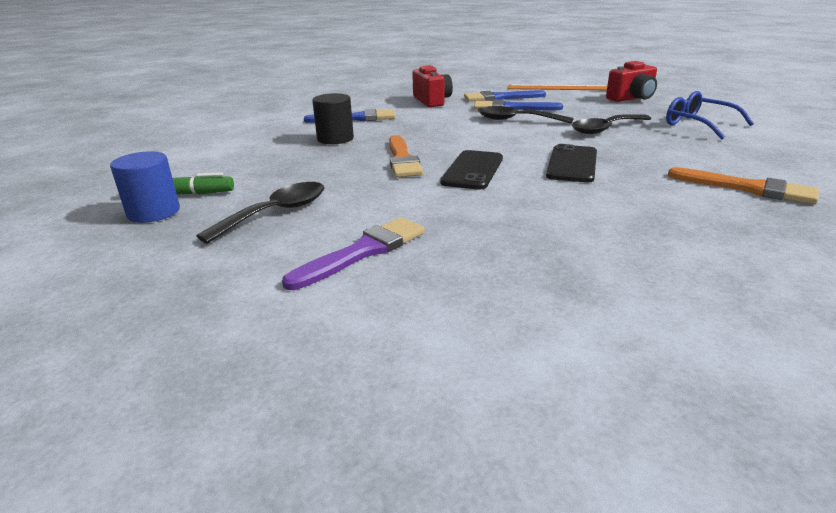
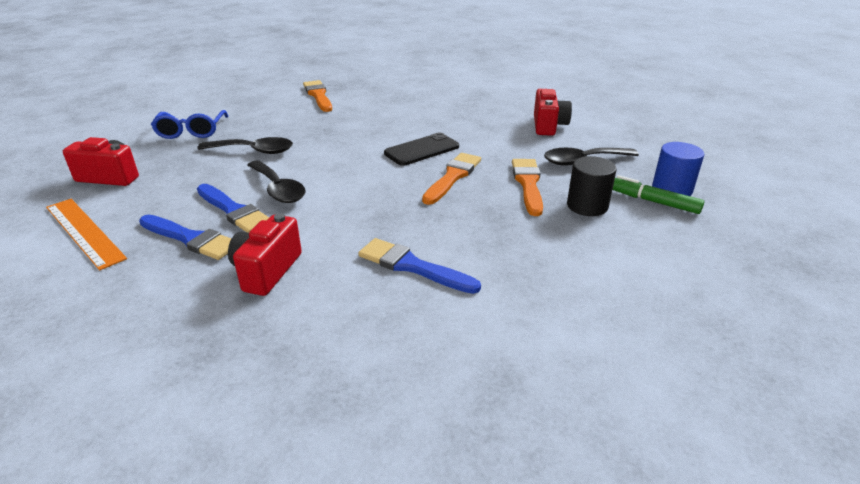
camera: 145 degrees left, 5 degrees up
purple brush [282,217,425,290] -> red camera [534,89,572,136]
black cylinder [312,93,354,144] -> black cylinder moved to [567,156,617,216]
black phone [546,144,597,182] -> none
none -> orange brush [512,159,543,216]

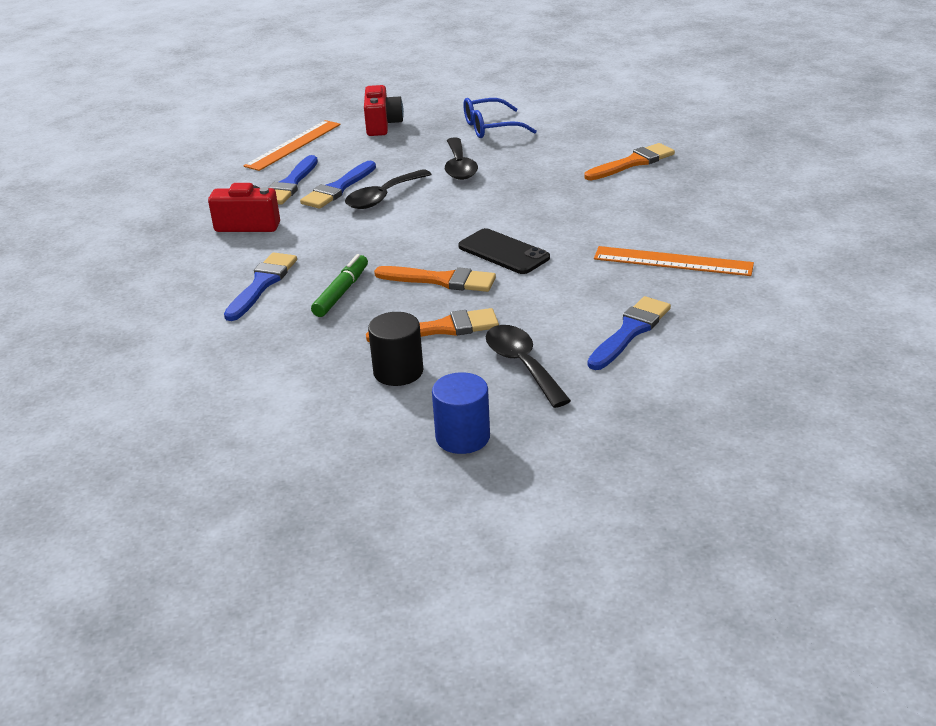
camera: 80 degrees right, 0 degrees up
red camera [534,89,572,136] -> blue brush [588,296,671,370]
green marker [613,175,704,214] -> green marker moved to [311,254,368,317]
none -> orange ruler [594,246,754,276]

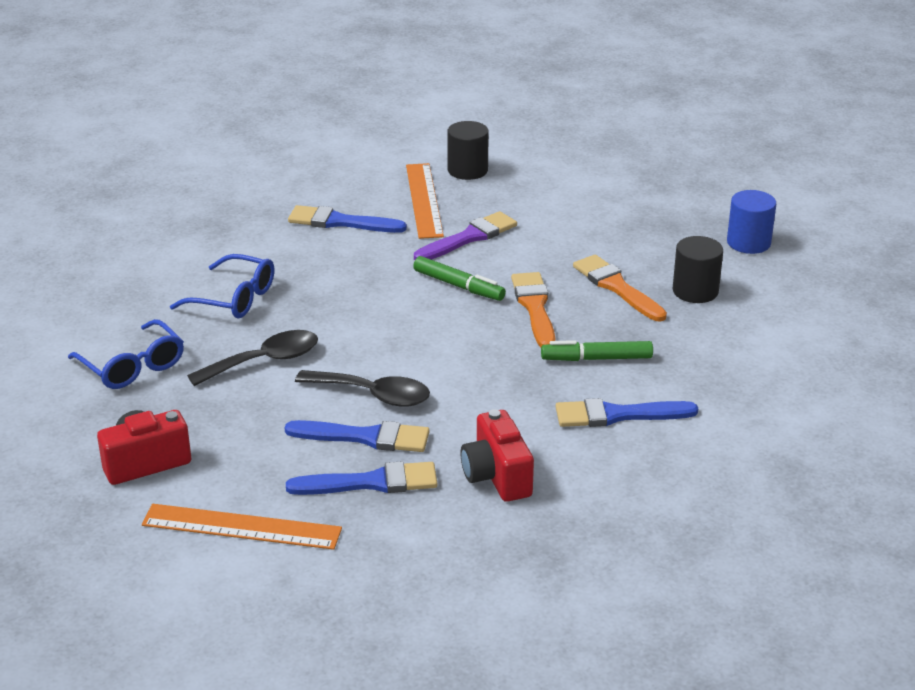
camera: 115 degrees left, 0 degrees up
black phone [458,228,550,274] -> green marker [413,256,506,301]
black spoon [486,325,571,408] -> none
orange brush [584,143,675,180] -> none
blue brush [588,296,671,370] -> blue brush moved to [288,205,407,233]
none -> blue glasses [170,254,275,318]
none -> purple brush [414,211,517,260]
none -> black cylinder [447,121,489,180]

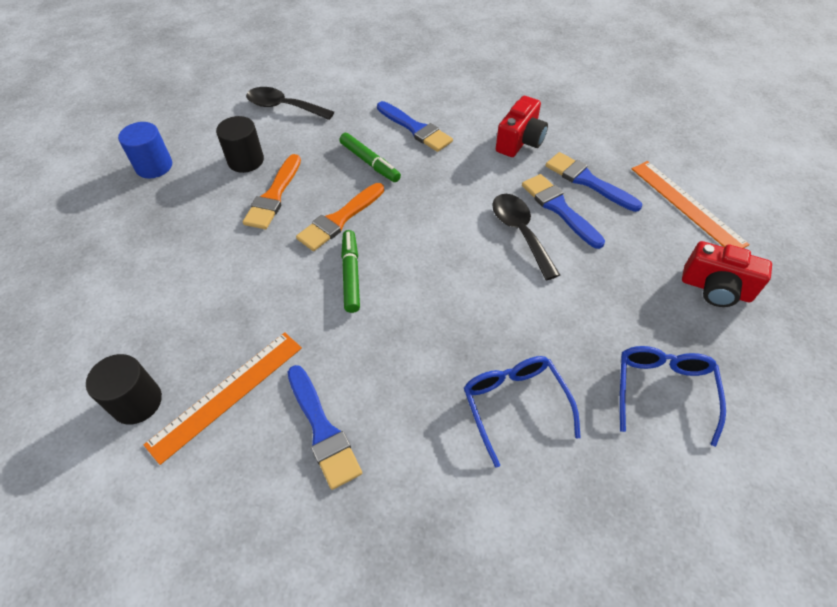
camera: 130 degrees left, 20 degrees up
black spoon [187,330,318,386] -> black spoon moved to [246,87,334,120]
purple brush [414,211,517,260] -> none

